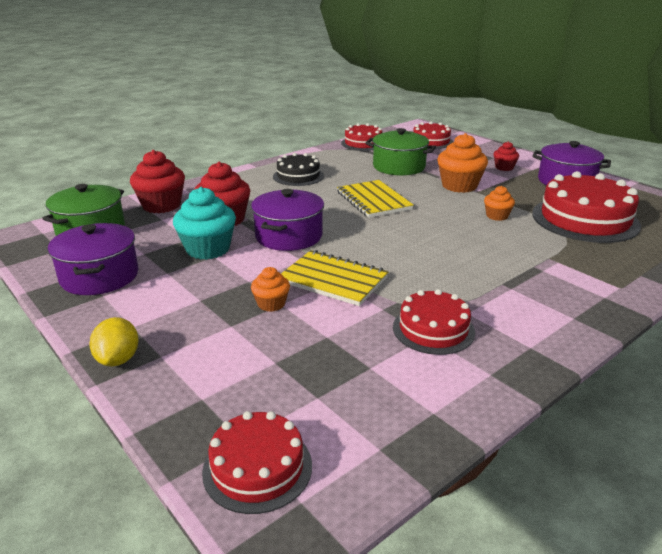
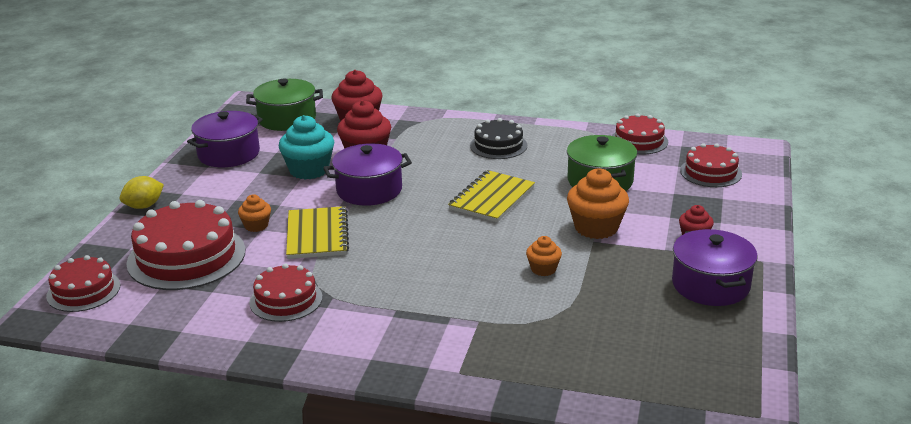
camera: 55 degrees right, 0 degrees up
red cake [532,171,641,243] -> red cake moved to [126,200,245,290]

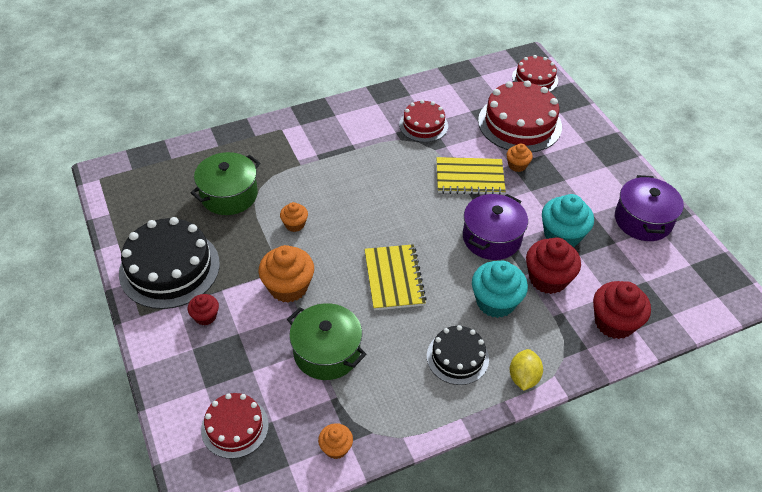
camera: 140 degrees right, 20 degrees up
yellow lemon [120,176,164,209] -> yellow lemon moved to [510,349,543,391]
green pot [246,79,323,131] -> green pot moved to [191,152,260,215]
yellow notebook [286,206,349,259] -> yellow notebook turned 45 degrees counterclockwise [437,157,506,195]
red cake [612,114,668,154] -> orange cupcake [318,423,353,459]
purple pot [672,229,758,306] -> black cake [119,217,220,309]
none -> turquoise cupcake [472,261,528,318]

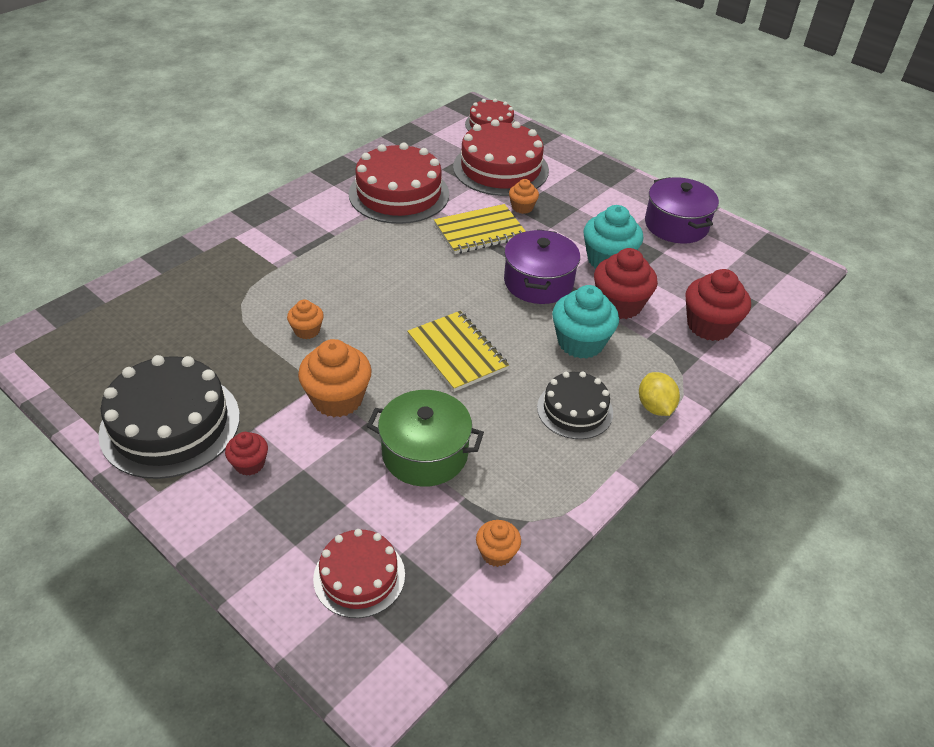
camera: 25 degrees left, 5 degrees down
green pot [191,152,260,215] -> none
red cake [399,100,448,142] -> red cake [349,143,449,224], size x1.71

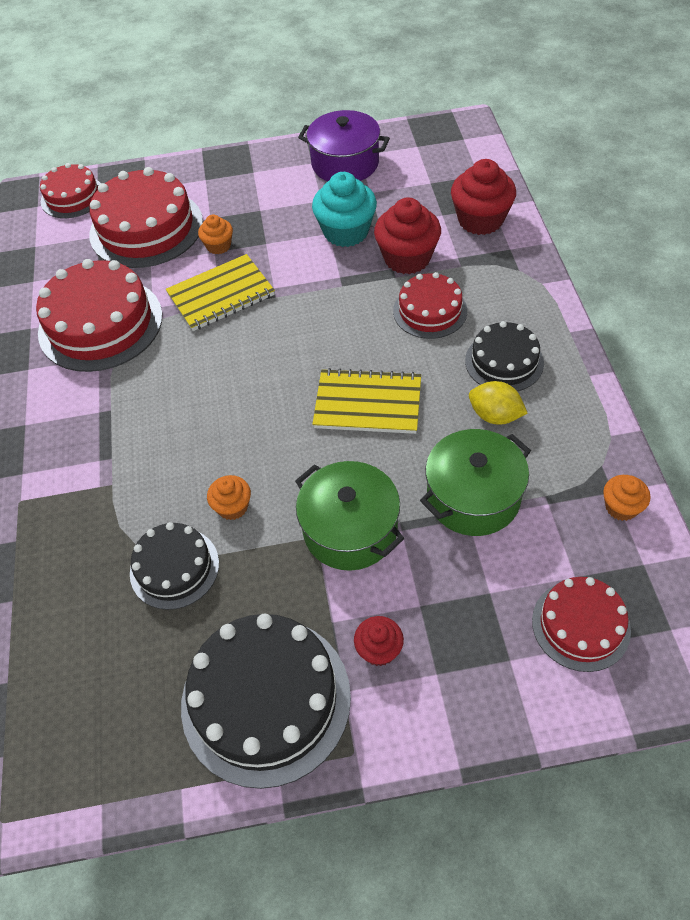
camera: 45 degrees left, 10 degrees up
orange cupcake [298,339,372,417] -> green pot [295,461,404,571]
yellow notebook [434,204,526,254] -> yellow notebook turned 45 degrees clockwise [166,254,275,331]
purple pot [504,229,580,304] -> none
turquoise cupcake [552,285,619,359] -> red cake [393,272,467,339]
yellow lemon [639,372,680,416] -> yellow lemon moved to [469,381,528,425]
none -> black cake [130,522,219,610]

